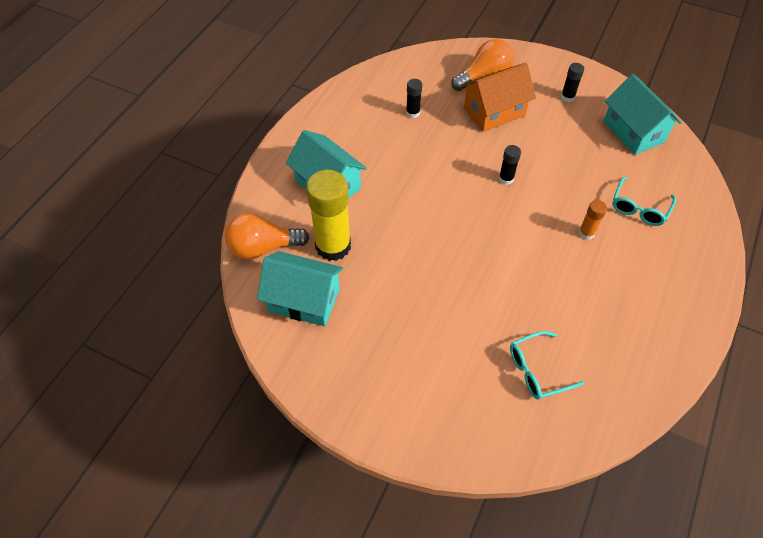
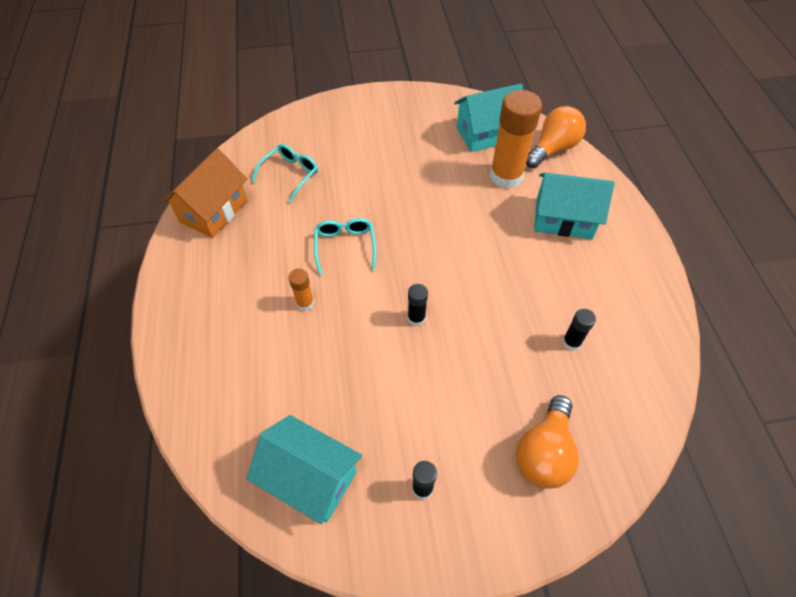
camera: 145 degrees right, 0 degrees up
yellow glue stick [306,170,351,261] -> orange glue stick [489,90,542,189]
orange house [461,63,536,132] -> orange house moved to [162,148,247,238]
turquoise glasses [612,177,676,226] -> turquoise glasses moved to [314,218,376,274]

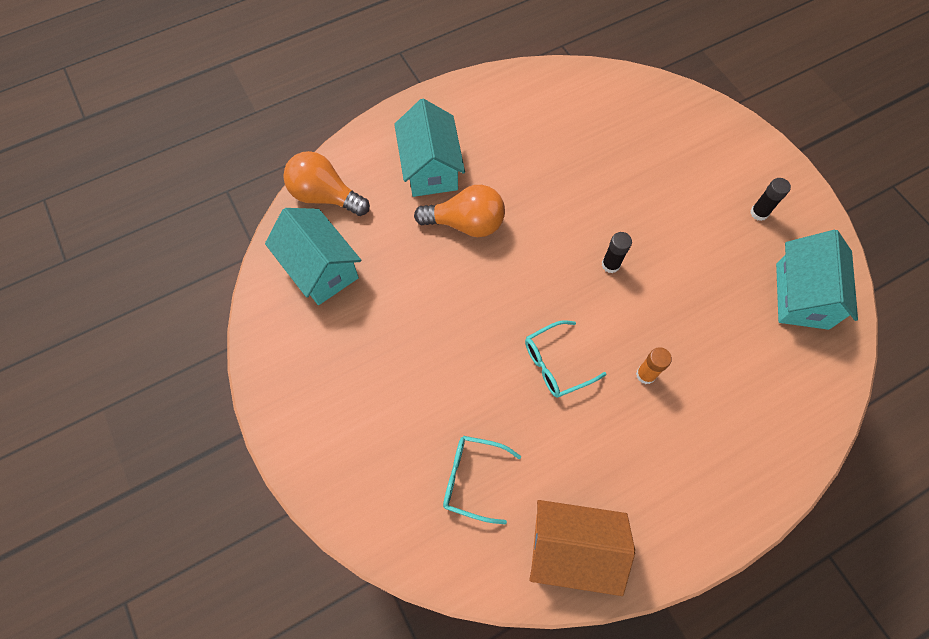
camera: 110 degrees left, 10 degrees up
orange glue stick [489,90,542,189] -> none
orange light bulb [516,395,579,489] -> orange light bulb moved to [414,185,505,237]
black glue stick [563,309,596,351] -> none

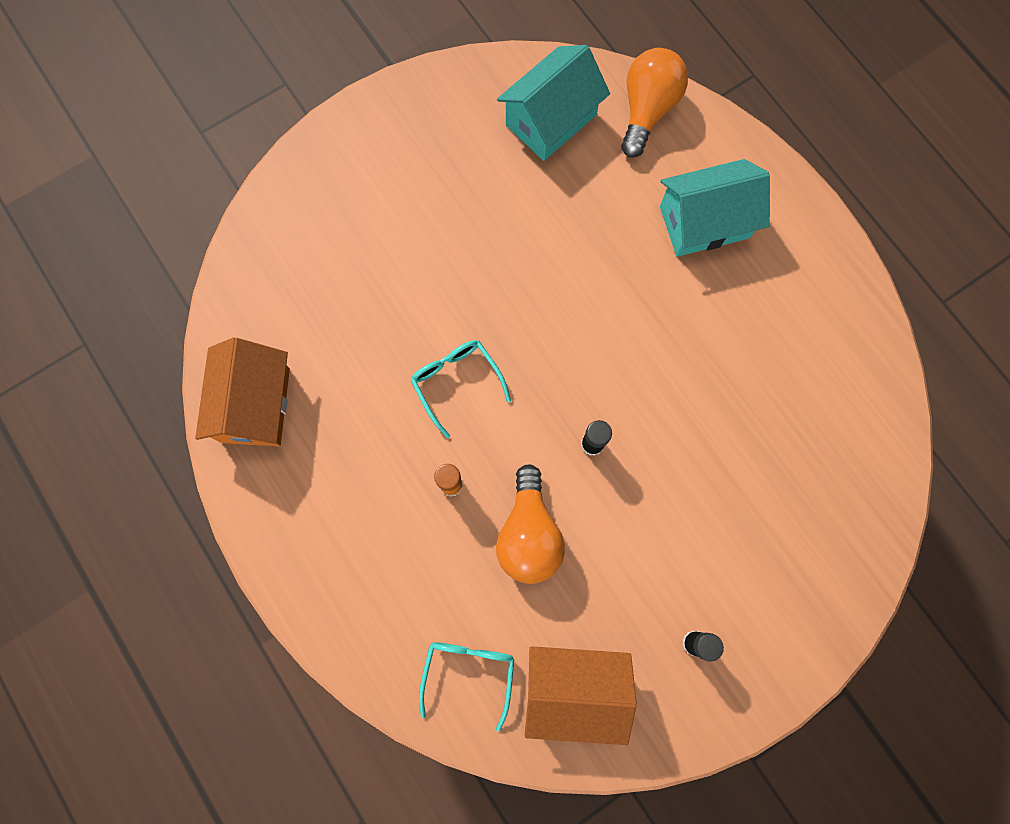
camera: 85 degrees right, 10 degrees up
orange light bulb [414,185,505,237] -> orange light bulb moved to [496,465,565,584]
turquoise glasses [443,436,521,524] -> turquoise glasses moved to [419,642,514,731]
turquoise house [776,230,858,330] -> orange house [525,646,637,745]

